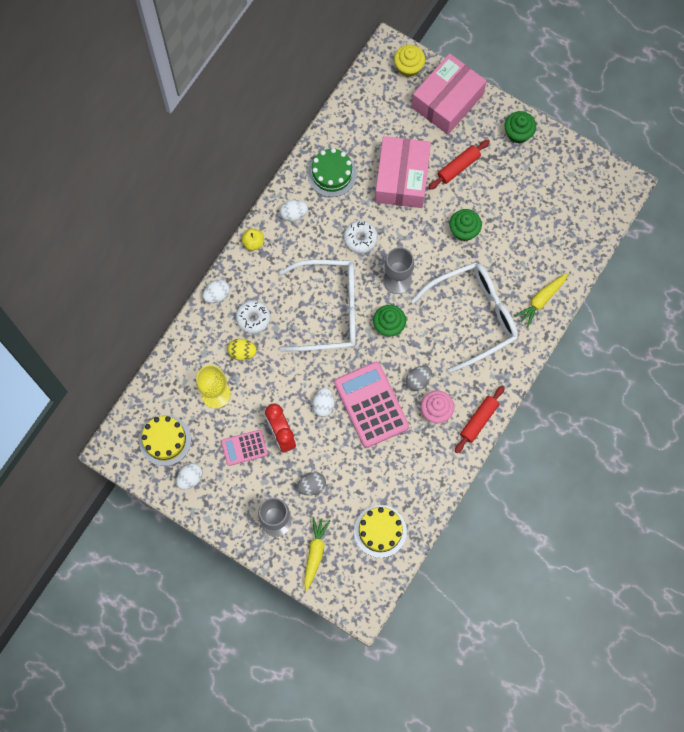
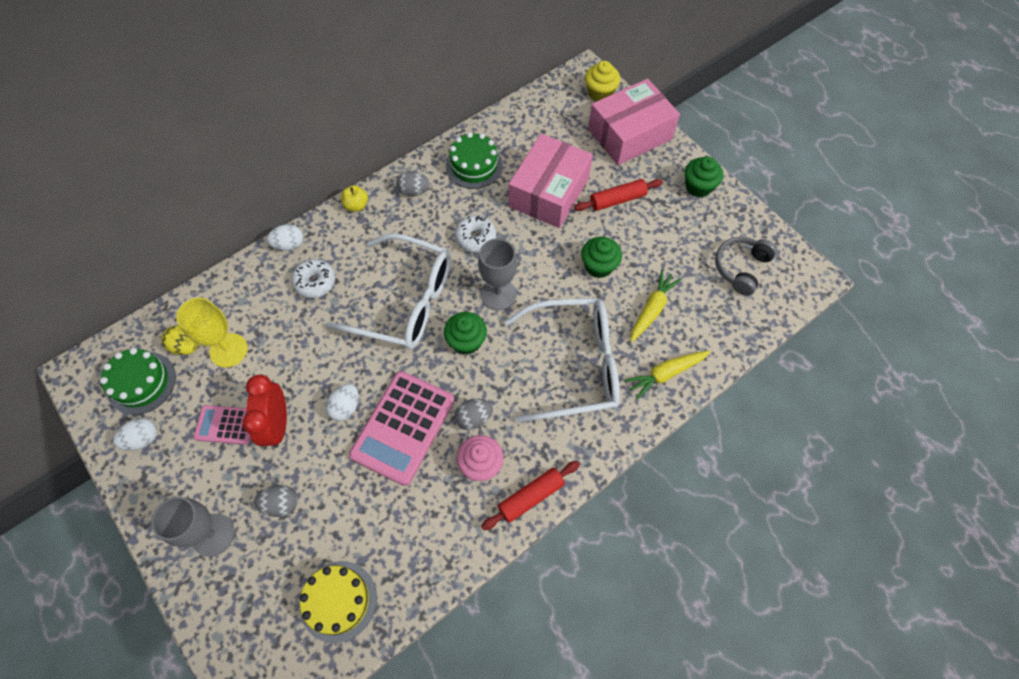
camera: 20 degrees right, 10 degrees down
yellow cake [139,415,191,466] -> green cake [100,348,176,415]
yellow egg [228,339,257,360] -> yellow egg moved to [161,326,198,355]
white egg [280,200,308,222] -> grey egg [396,171,430,196]
yellow carrot [304,517,331,591] -> yellow carrot moved to [630,270,681,342]
pink calculator [334,362,409,448] -> pink calculator turned 150 degrees counterclockwise [349,371,454,486]
none -> grey headphones [715,237,777,296]

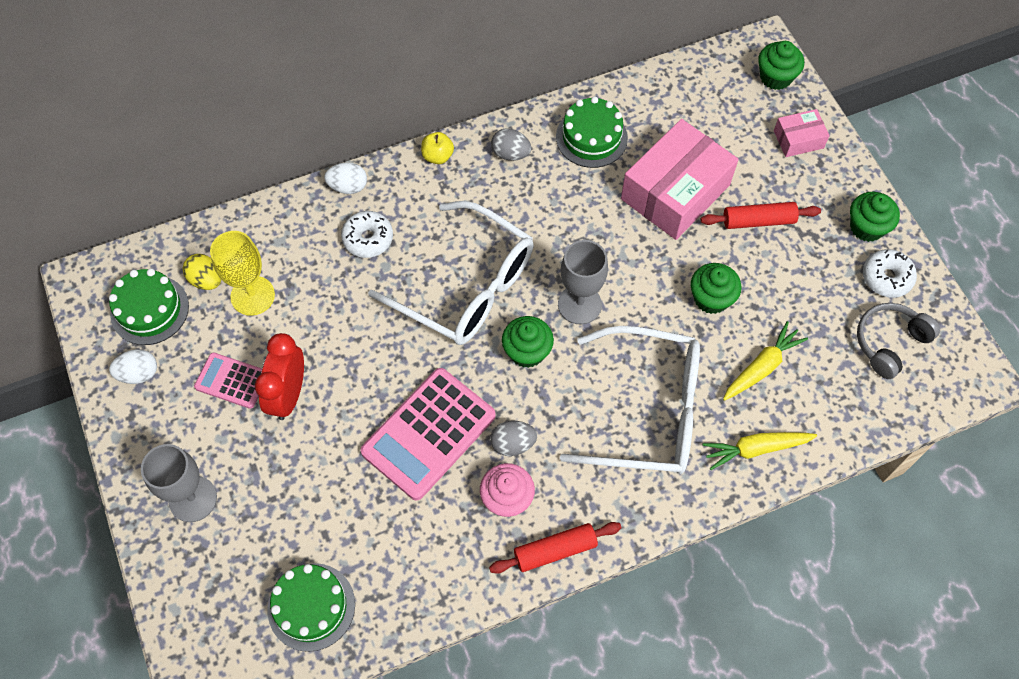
camera: 15 degrees right, 0 degrees up
grey egg [254,485,298,517] -> none
yellow cake [300,561,377,643] -> green cake [267,563,355,652]
white egg [325,384,359,421] -> none
white donut [455,215,496,252] -> white donut moved to [863,249,917,298]
yellow cupcake [585,61,620,101] -> green cupcake [758,41,804,90]
pink box [588,79,680,165] -> pink box [774,109,829,157], size x0.48

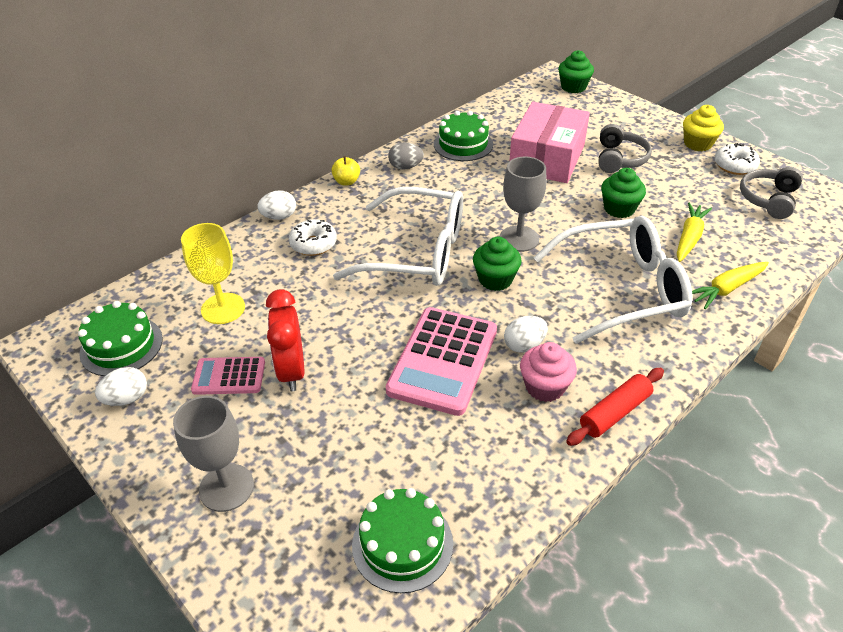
camera: 20 degrees left, 20 degrees down
yellow egg [183,254,221,290] -> none
grey egg [490,421,537,456] -> white egg [504,316,548,353]
red rolling pin [701,202,821,229] -> grey headphones [598,124,652,173]
pink box [774,109,829,157] -> none
green cupcake [850,192,900,242] -> yellow cupcake [683,105,724,151]

